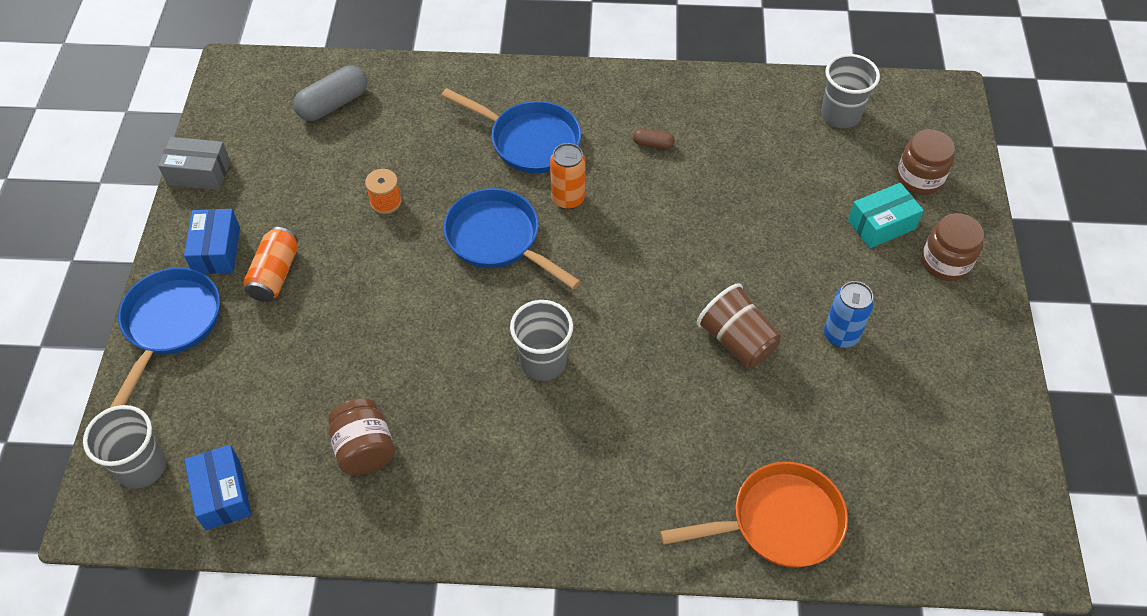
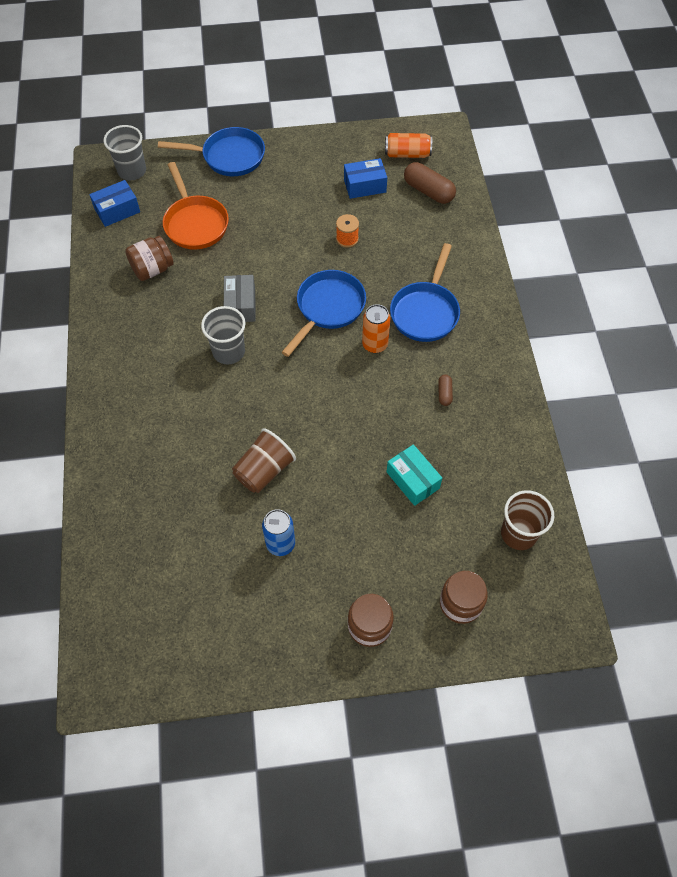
camera: 80 degrees right, 5 degrees up
grey box [158,137,230,190] -> grey box moved to [224,275,256,322]
blue box [184,209,240,274] -> blue box moved to [344,158,387,199]
orange can [243,227,298,302] -> orange can moved to [385,133,432,158]
grey capsule [293,65,367,121] -> brown capsule [404,162,456,204]
orange pan [660,462,848,568] -> orange pan moved to [163,162,229,250]
grey cup [821,54,880,128] -> brown cup [501,490,554,550]
turquoise box [848,183,924,248] -> turquoise box moved to [387,444,442,506]

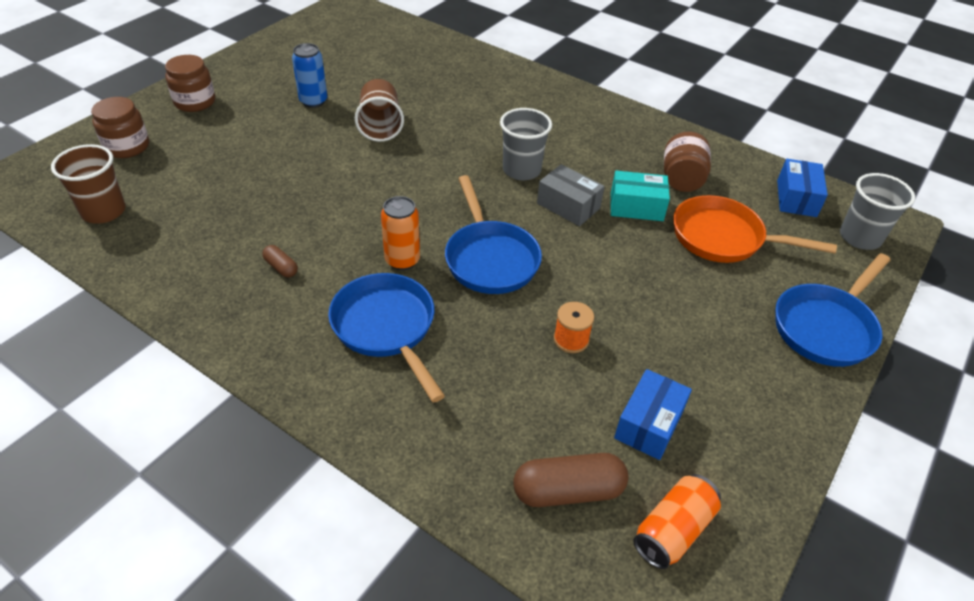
camera: 130 degrees right, 15 degrees down
turquoise box [387,444,442,506] -> turquoise box moved to [611,171,670,221]

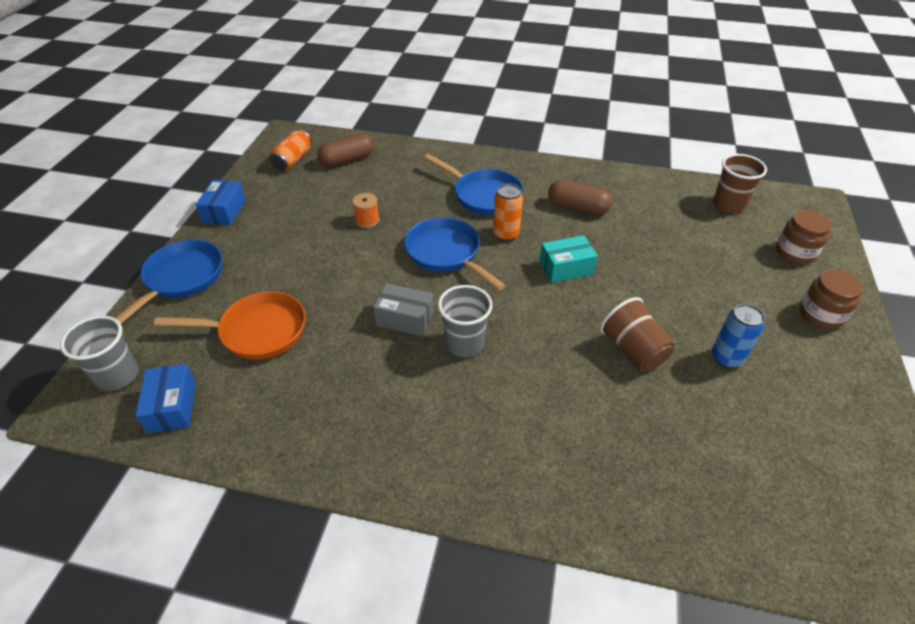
camera: 160 degrees right, 0 degrees up
brown capsule [262,245,298,278] -> brown capsule [548,180,612,215], size x1.96
turquoise box [611,171,670,221] -> turquoise box moved to [539,235,598,283]
blue box [614,369,692,460] -> blue box moved to [196,180,246,225]
brown jar [664,132,711,192] -> none

